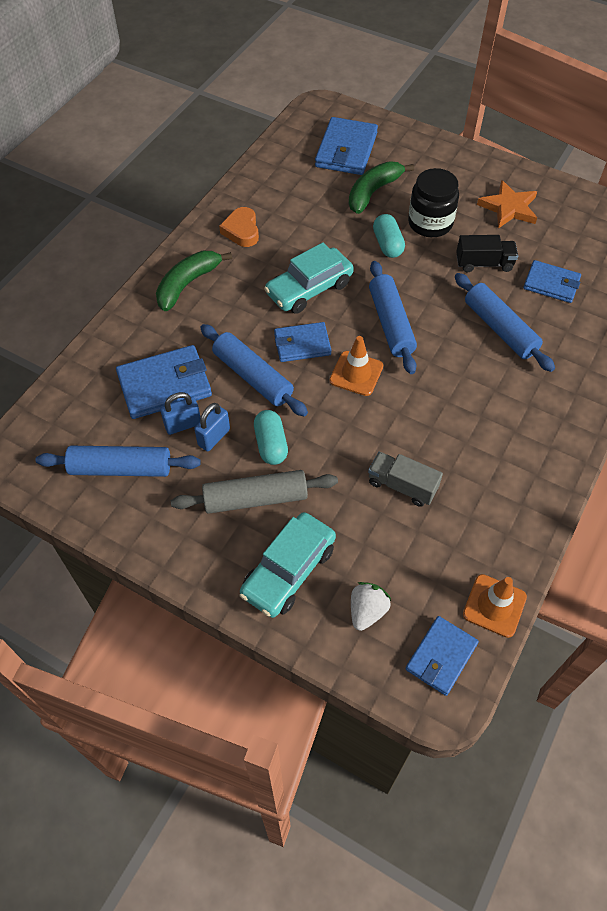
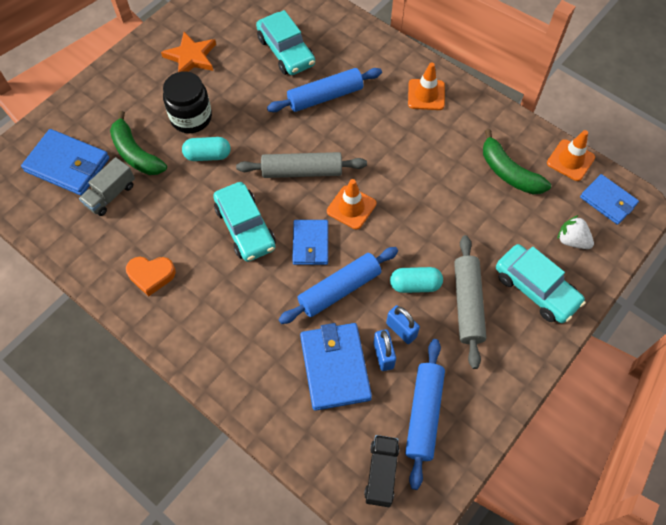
camera: 80 degrees left, 5 degrees up
green banana [156,251,232,311] -> green banana moved to [483,129,551,194]
grey truck [368,452,443,507] -> grey truck moved to [79,157,135,216]
blue rolling pin [369,261,417,374] -> grey rolling pin [236,152,367,178]
black truck [456,235,518,272] -> black truck moved to [364,435,399,507]
blue wallet [523,260,581,303] -> turquoise car [256,10,315,75]
none -> orange traffic cone [408,62,445,110]

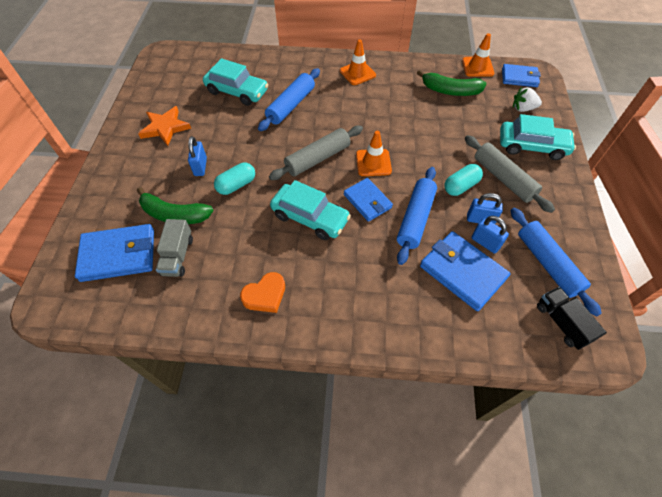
camera: 35 degrees left, 5 degrees down
black jar [163,71,212,133] -> blue padlock [188,136,207,176]

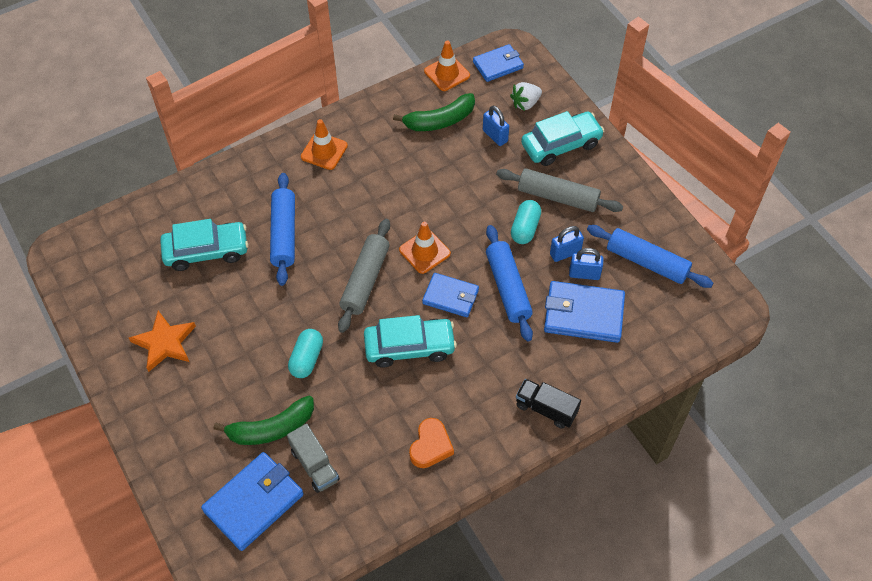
camera: 35 degrees left, 0 degrees up
blue padlock [188,136,207,176] -> blue padlock moved to [483,106,509,146]
black truck [537,287,607,350] -> black truck moved to [516,379,581,429]

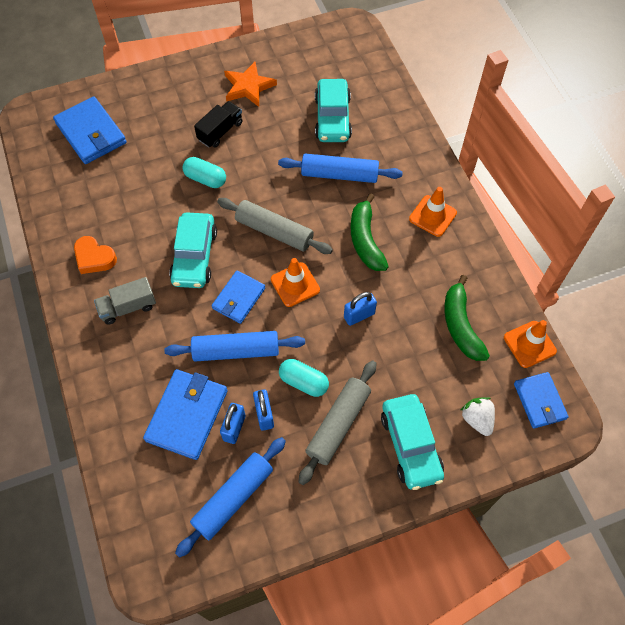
camera: 100 degrees right, 5 degrees up
green banana [213,396,314,445] -> green banana moved to [351,193,389,271]
grey truck [287,423,340,493] -> grey truck moved to [94,277,156,324]
blue padlock [483,106,509,146] -> blue padlock moved to [344,292,377,326]
black truck [516,379,581,429] -> black truck moved to [194,101,243,148]

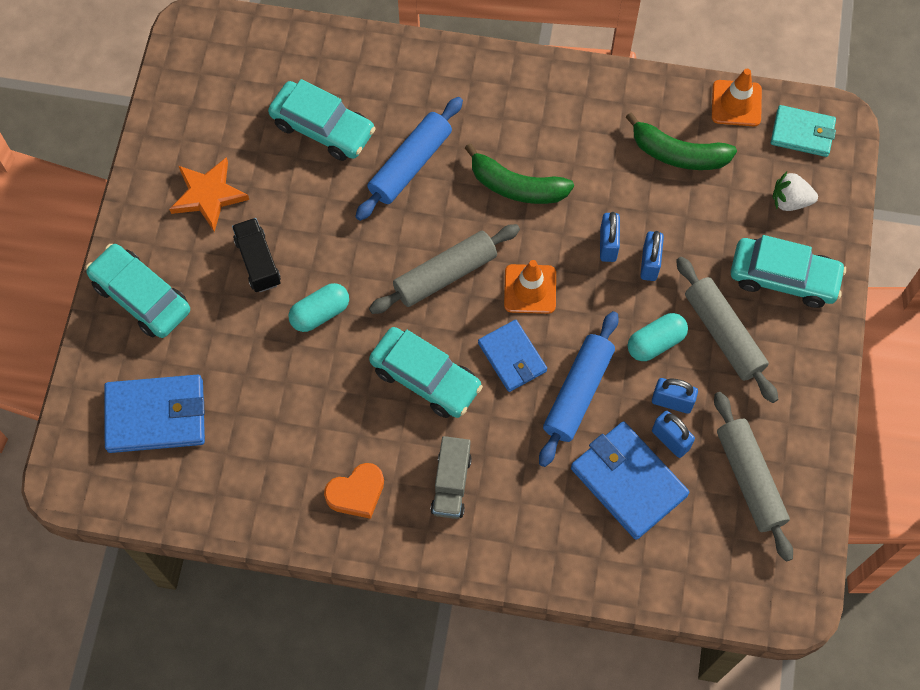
camera: 60 degrees left, 5 degrees up
blue rolling pin [175,437,286,558] -> grey rolling pin [714,392,793,562]
orange traffic cone [409,187,457,237] -> none
blue wallet [514,372,569,429] -> turquoise wallet [771,105,836,157]
none -> turquoise car [86,244,190,338]
none -> blue padlock [640,231,664,281]

